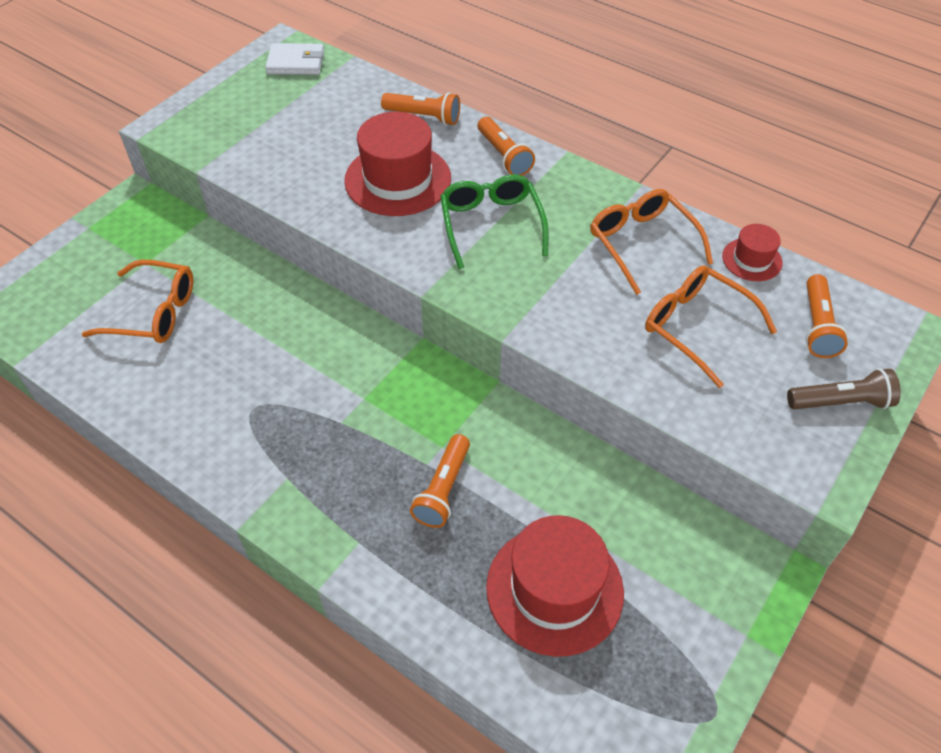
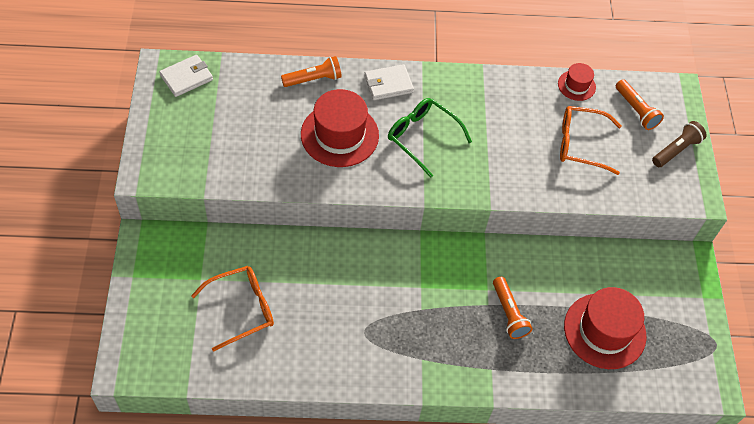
camera: 40 degrees left, 5 degrees up
orange flashlight [478,117,535,176] -> white wallet [364,64,414,100]
orange glasses [590,189,713,295] -> none

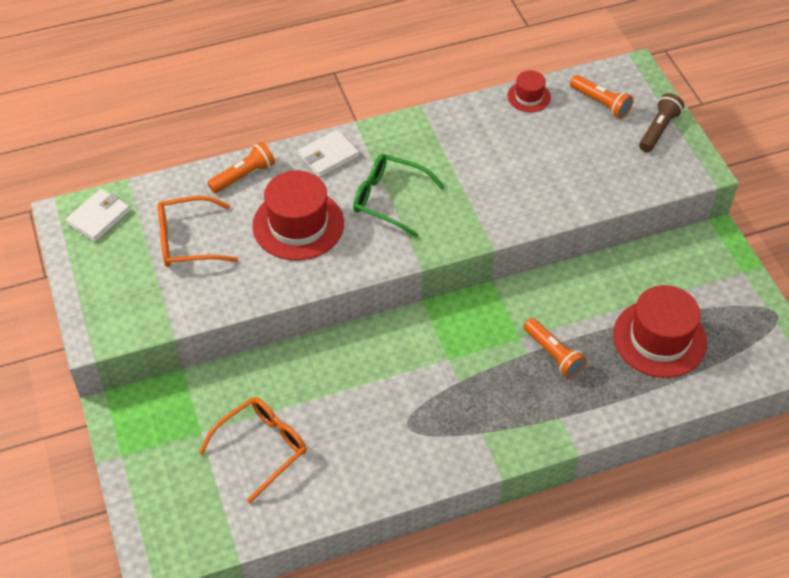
camera: 15 degrees left, 5 degrees down
orange glasses [560,106,622,175] -> orange glasses moved to [158,196,238,267]

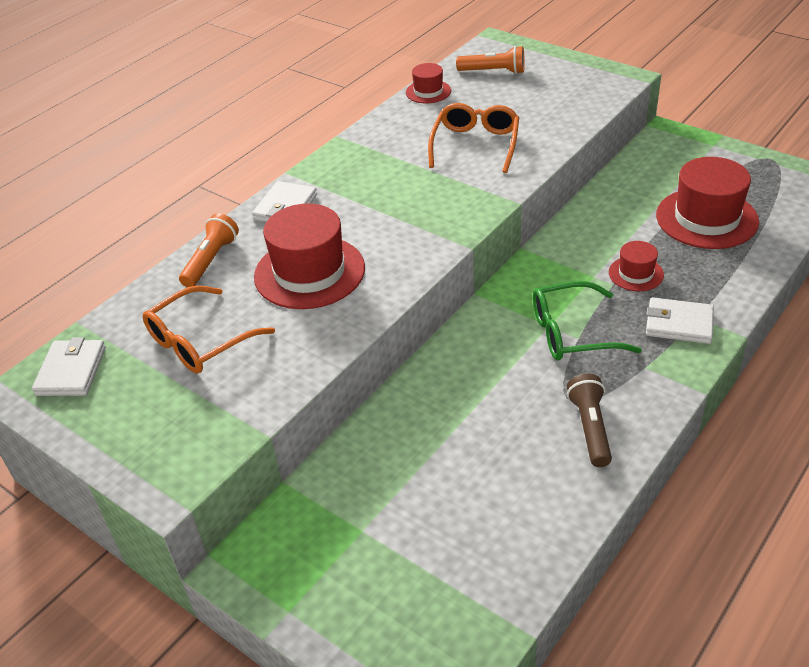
camera: 30 degrees left, 10 degrees down
orange glasses [199,397,306,503] -> orange glasses moved to [428,103,519,173]
green glasses [353,154,445,238] -> green glasses moved to [533,281,642,361]
orange flashlight [524,318,587,378] -> red hat [609,241,664,291]
brown flashlight [639,93,684,152] -> brown flashlight moved to [567,374,612,467]
none -> white wallet [646,297,714,344]

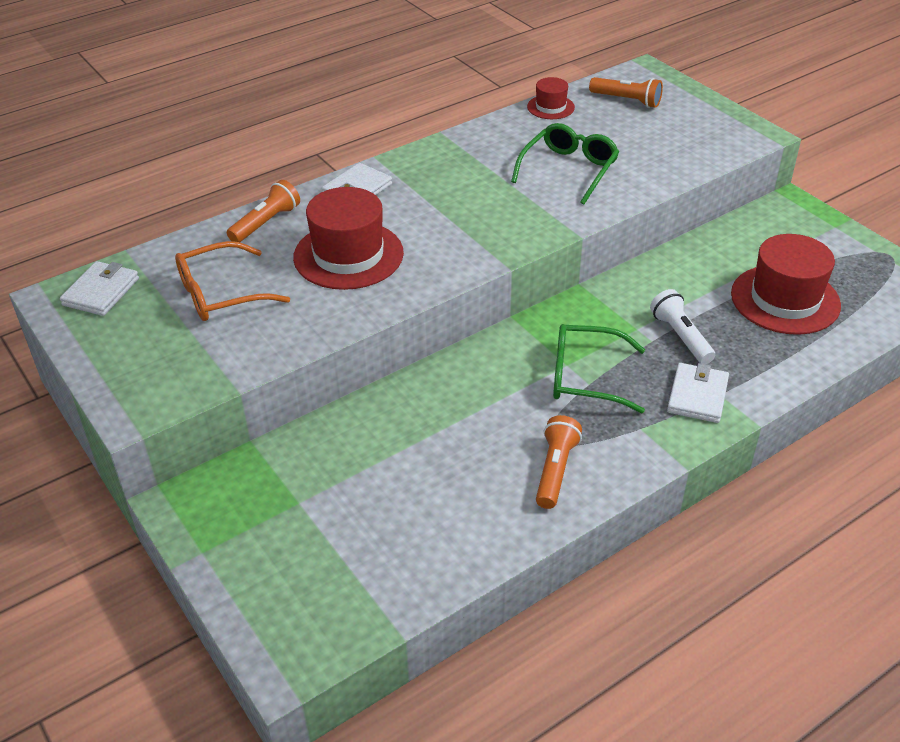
camera: 15 degrees right, 0 degrees up
orange glasses [428,103,519,173] -> green glasses [511,123,619,204]
brown flashlight [567,374,612,467] -> orange flashlight [536,415,582,509]
red hat [609,241,664,291] -> white flashlight [650,289,715,364]
white wallet [646,297,714,344] -> white wallet turned 75 degrees clockwise [667,363,729,423]

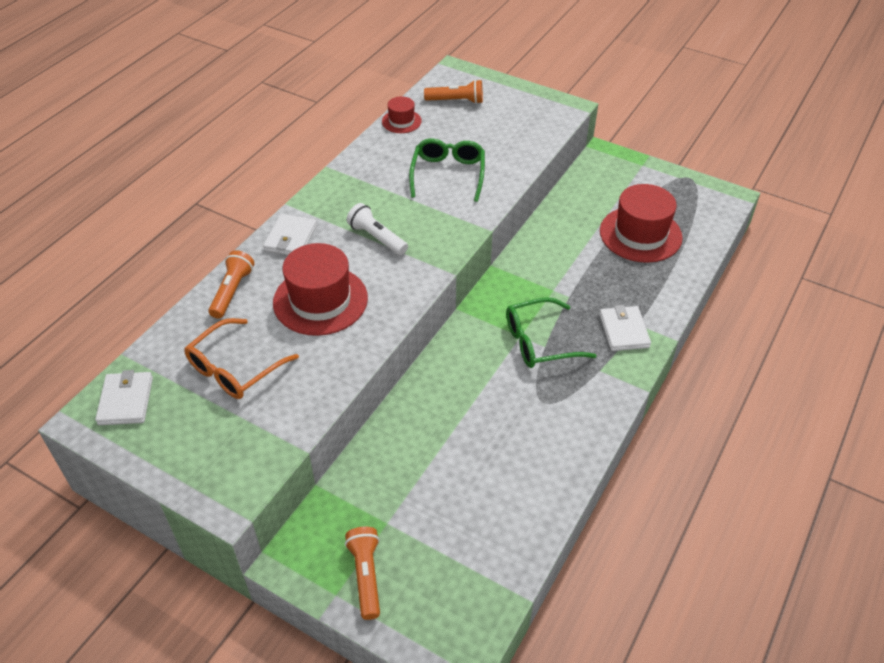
camera: 25 degrees left, 5 degrees up
orange flashlight [536,415,582,509] -> orange flashlight moved to [345,527,380,620]
white flashlight [650,289,715,364] -> white flashlight moved to [347,203,408,255]

